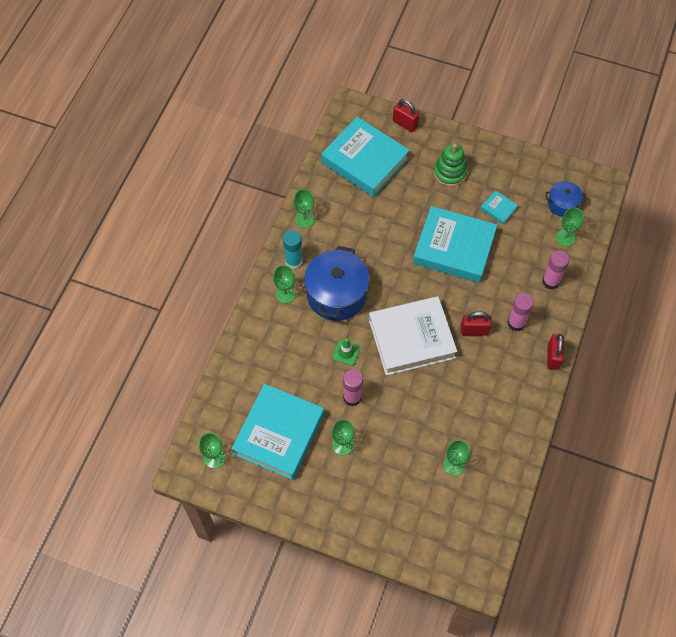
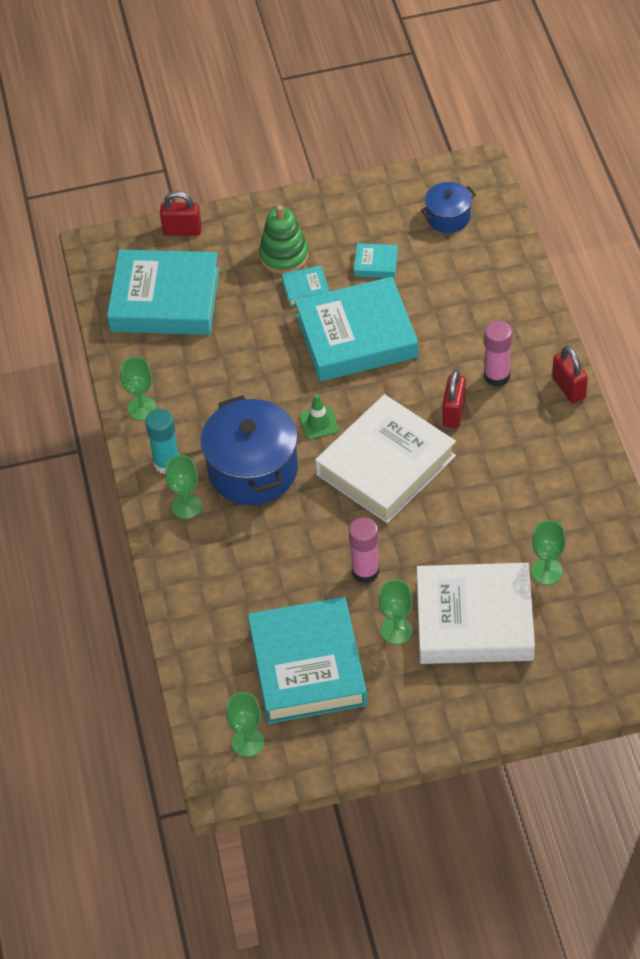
camera: 30 degrees left, 10 degrees down
green traffic cone [332,338,360,366] -> green traffic cone moved to [299,394,339,439]
red padlock [461,311,492,336] -> red padlock turned 45 degrees counterclockwise [442,370,466,428]
pink glue stick [542,251,569,290] -> none
green goblet [556,207,584,246] -> none
none -> turquoise book [282,265,330,306]
none -> white book [417,563,535,664]

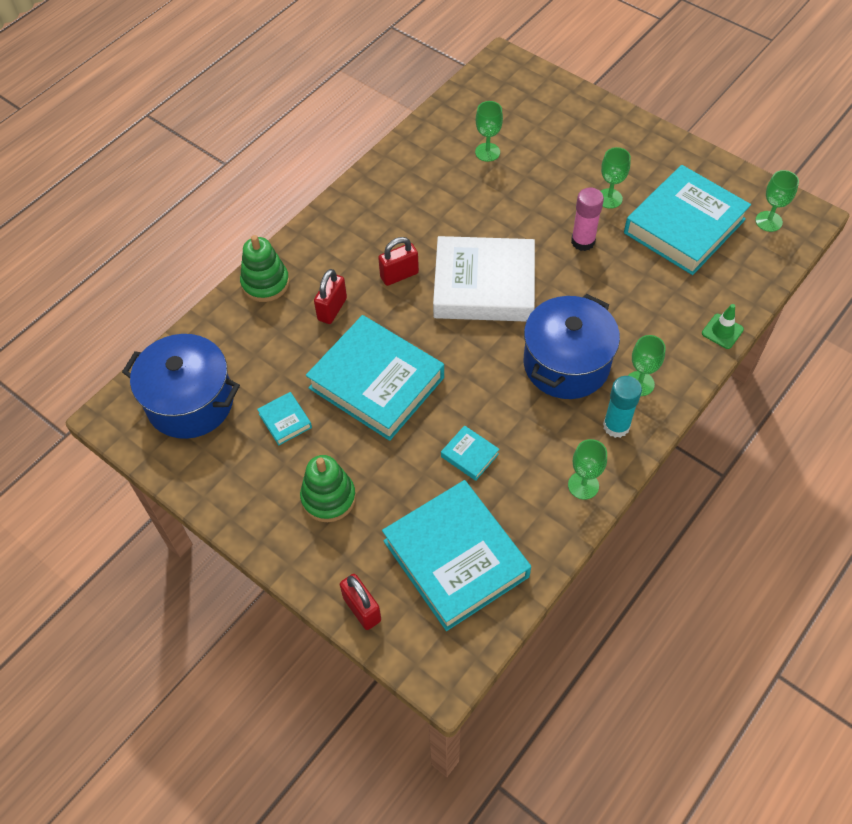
camera: 130 degrees left, 5 degrees up
turquoise book [282,265,330,306] -> turquoise book moved to [441,425,499,481]
green traffic cone [299,394,339,439] -> green traffic cone moved to [702,304,744,349]
white book [417,563,535,664] -> none
blue pot [421,182,476,233] -> blue pot [122,334,240,439], size x1.89
pink glue stick [484,321,512,387] -> none
red padlock [552,346,588,403] -> red padlock moved to [314,269,347,324]
none -> green stacking toy [240,235,290,302]

